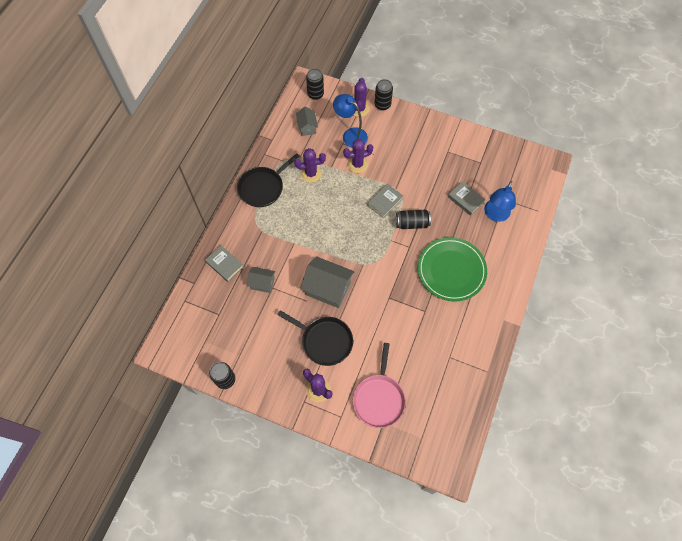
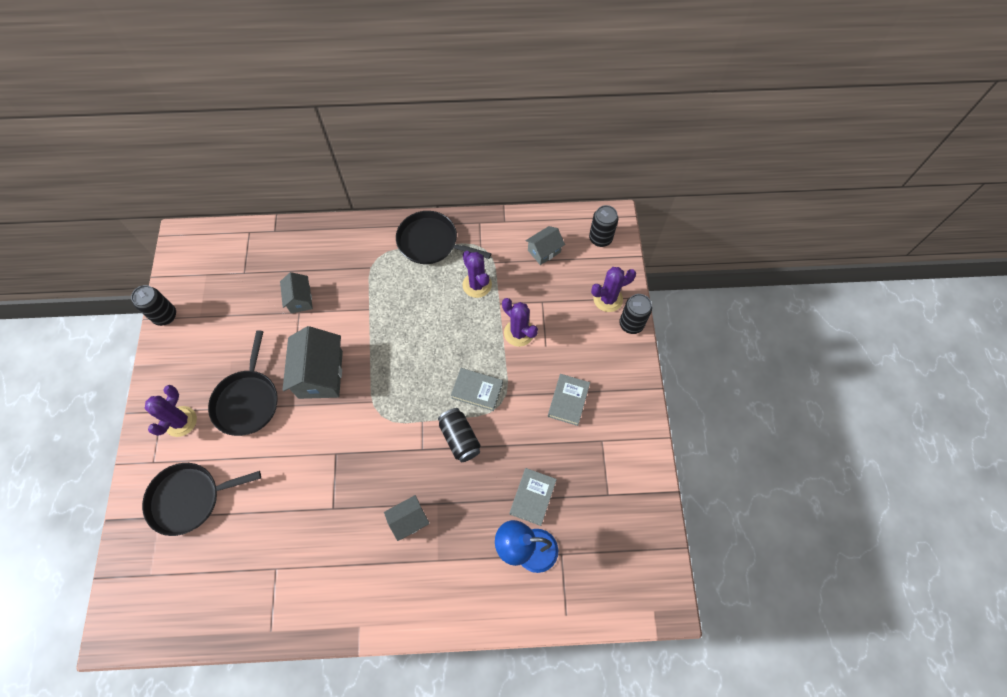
camera: 65 degrees right, 0 degrees up
grey book [205,246,244,282] -> grey book moved to [548,374,590,426]
blue lamp [333,94,368,148] -> none
pink pan [353,343,406,428] -> black pan [142,463,261,536]
green plate [418,237,487,302] -> grey house [384,495,430,541]

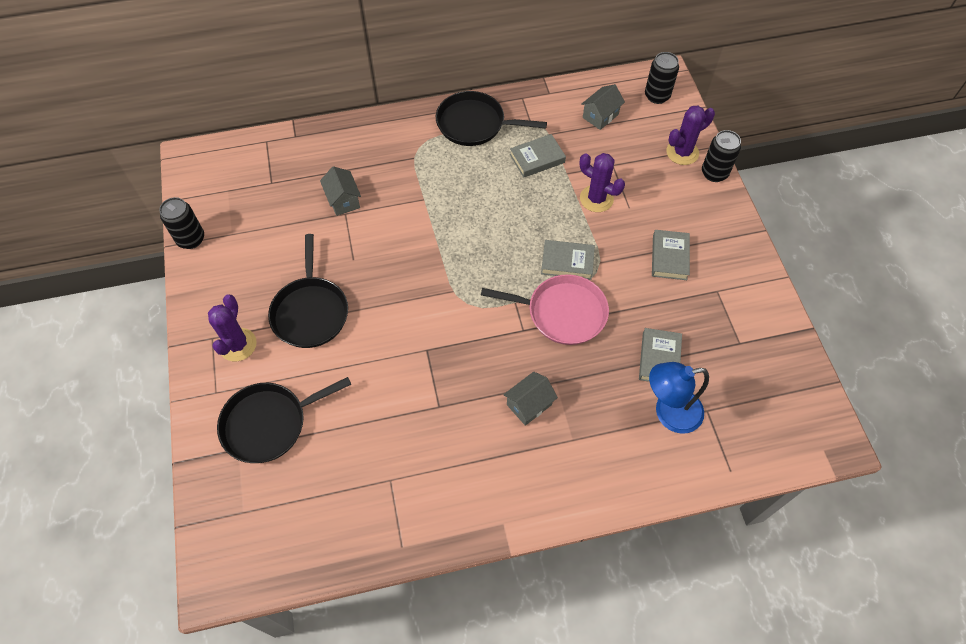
camera: 10 degrees left, 5 degrees down
grey house [282,326,343,399] -> none
black can [438,408,481,462] -> pink pan [481,274,609,345]
purple cactus [462,251,492,298] -> grey book [510,134,566,178]

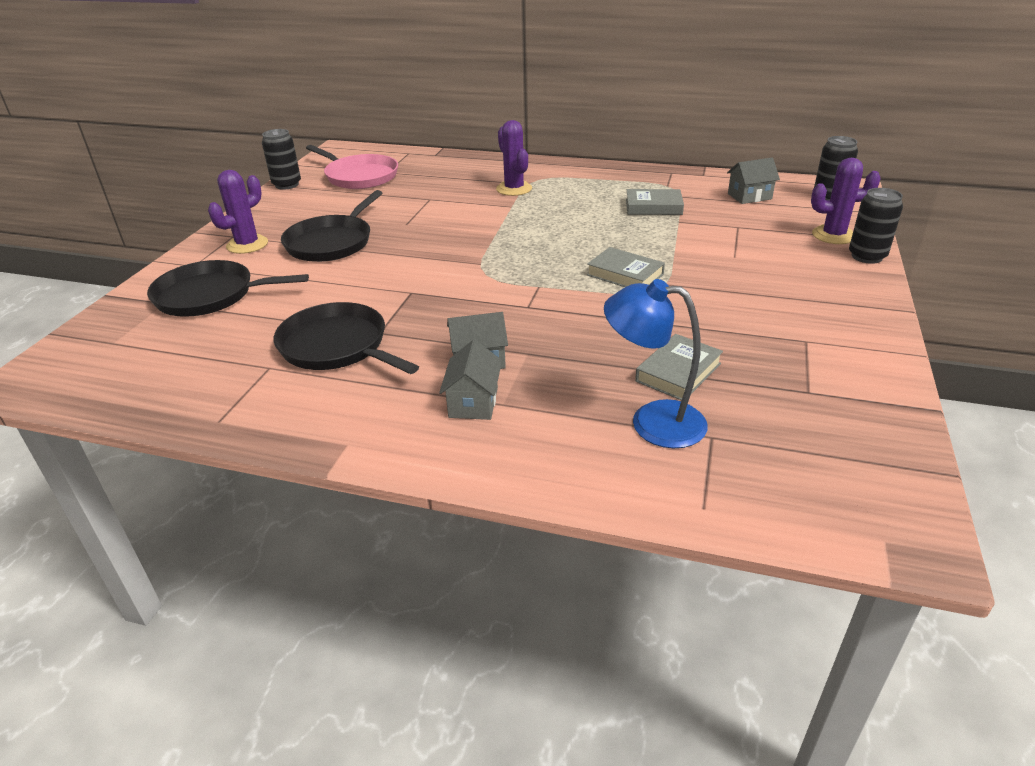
camera: 30 degrees right, 25 degrees down
grey house [320,166,361,216] -> grey house moved to [439,339,502,420]
black pan [436,91,547,146] -> black pan moved to [274,302,419,374]
pink pan [481,274,609,345] -> pink pan moved to [306,145,398,189]
purple cactus [580,153,625,212] -> purple cactus moved to [496,120,532,196]
grey book [652,230,690,280] -> none

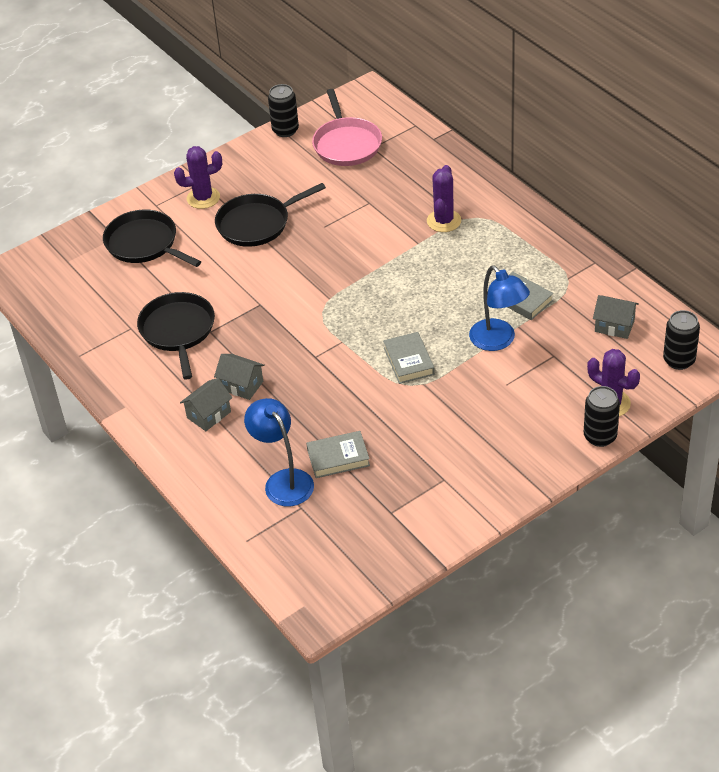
camera: 40 degrees right, 10 degrees up
none -> blue lamp [469,265,530,351]

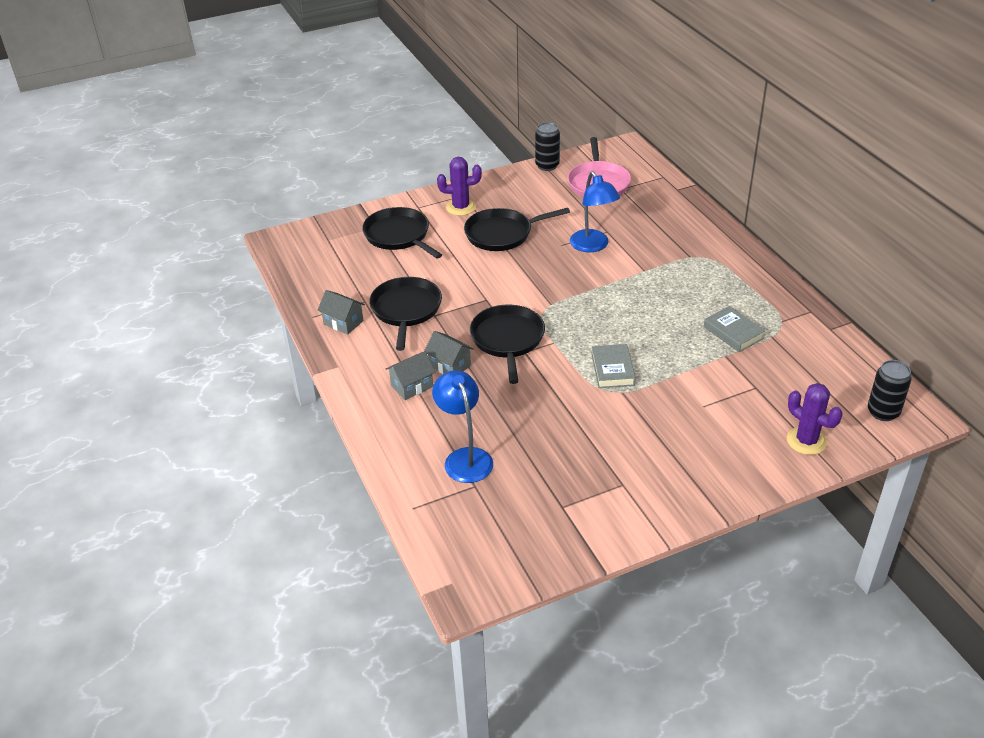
camera: 10 degrees right, 5 degrees down
grey book [306,431,370,478] -> none
purple cactus [427,165,461,232] -> none
blue lamp [469,265,530,351] -> blue lamp moved to [570,171,620,252]
black can [584,386,620,447] -> none
grey house [593,295,639,339] -> grey house moved to [318,290,365,335]
none -> black pan [470,305,545,384]

